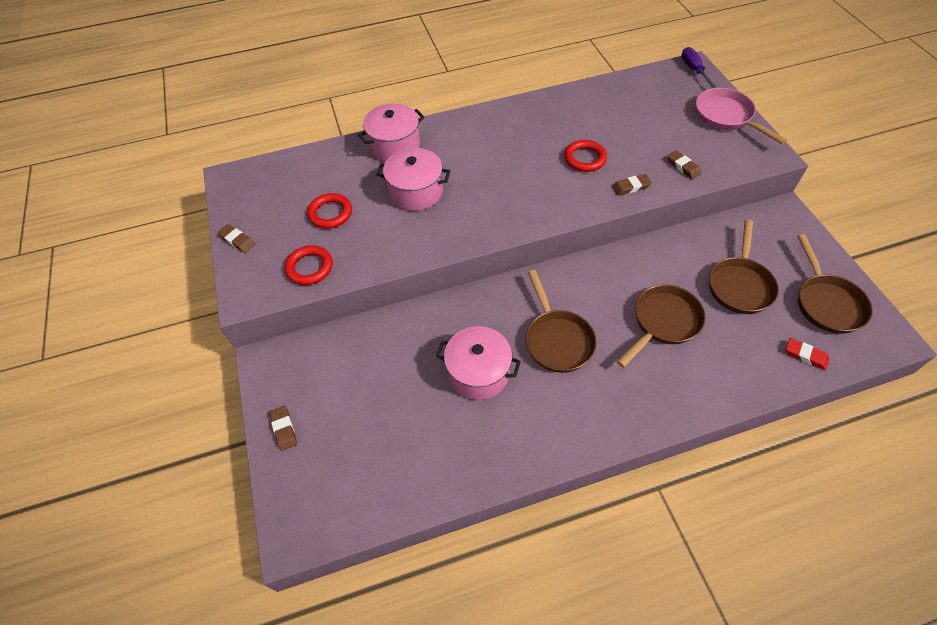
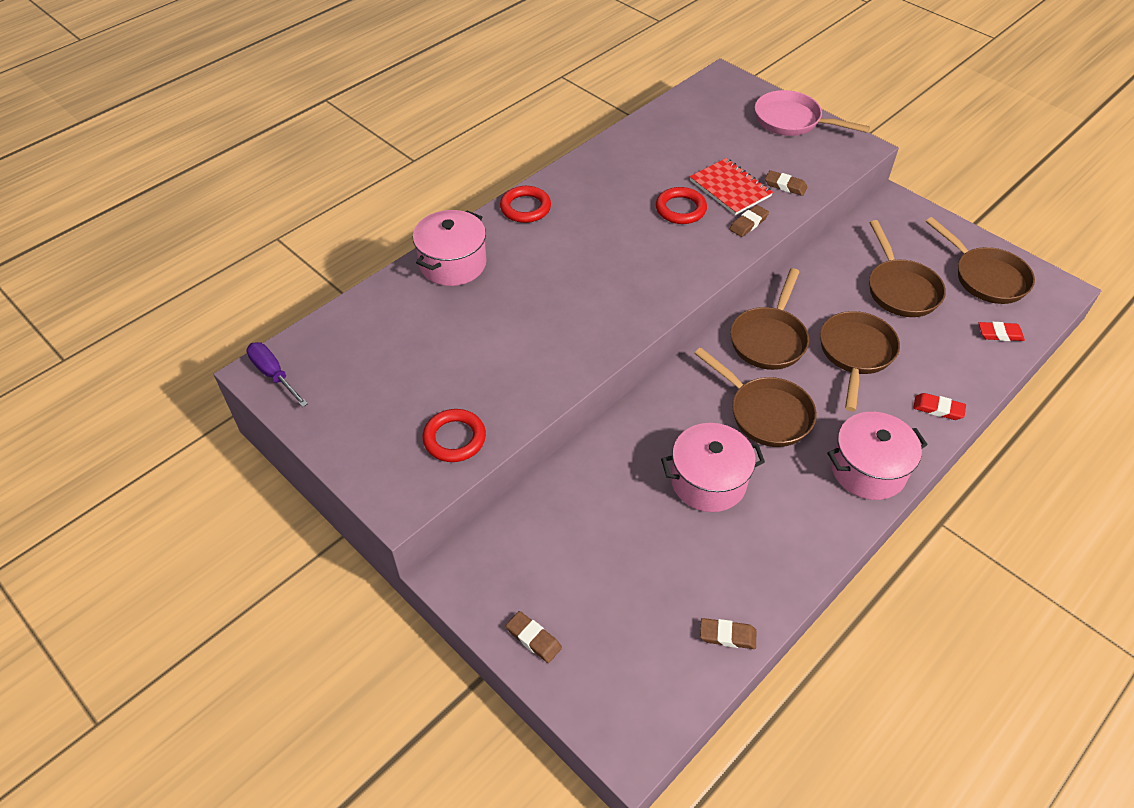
camera: 30 degrees left, 5 degrees down
brown eraser [218,224,255,253] -> brown eraser moved to [700,618,756,649]
red ring [307,193,352,229] -> red ring moved to [500,186,551,223]
pink pot [376,148,450,211] -> pink pot moved to [827,412,928,500]
purple screwdriver [681,47,717,88] -> purple screwdriver moved to [246,342,308,407]
none -> red notebook [690,158,773,215]
none -> brown pan [730,268,809,370]
none -> red eraser [913,393,966,420]

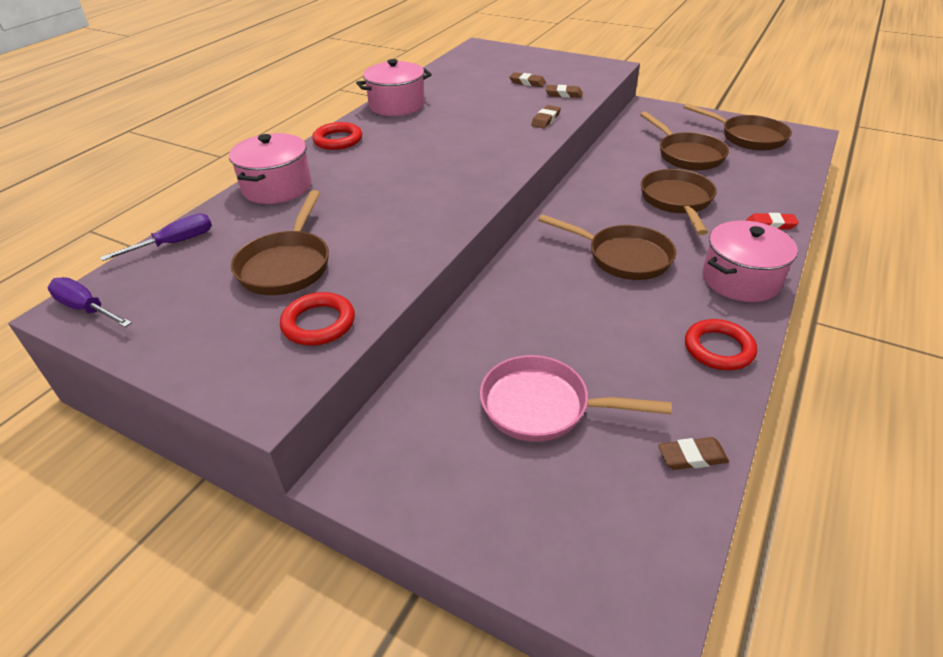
camera: 15 degrees left, 10 degrees down
brown eraser [506,611,562,663] -> brown eraser moved to [509,72,546,87]
red ring [656,187,707,224] -> red ring moved to [685,319,757,370]
pink pot [661,423,765,512] -> pink pot moved to [356,59,432,116]
red notebook [690,158,773,215] -> none
brown pan [730,268,809,370] -> brown pan moved to [231,190,329,295]
pink pan [755,90,870,136] -> pink pan moved to [480,355,672,442]
red eraser [979,322,1025,341] -> none
none -> purple screwdriver [100,214,212,261]

